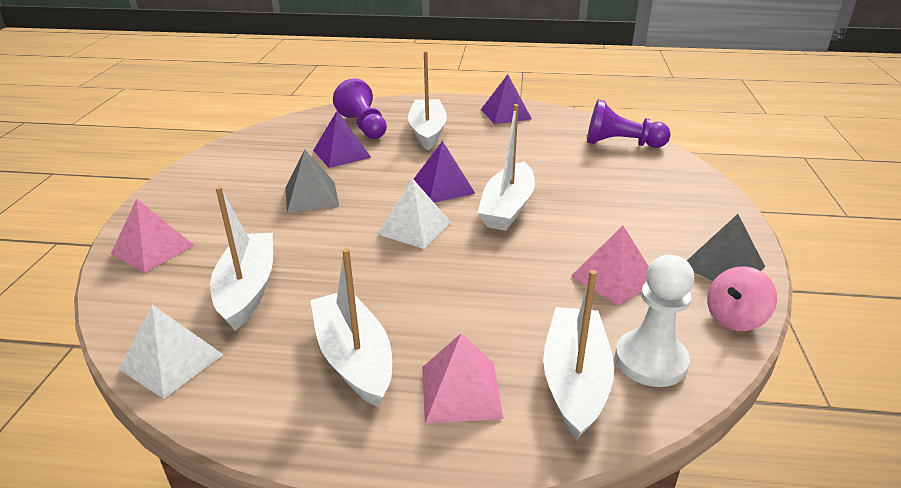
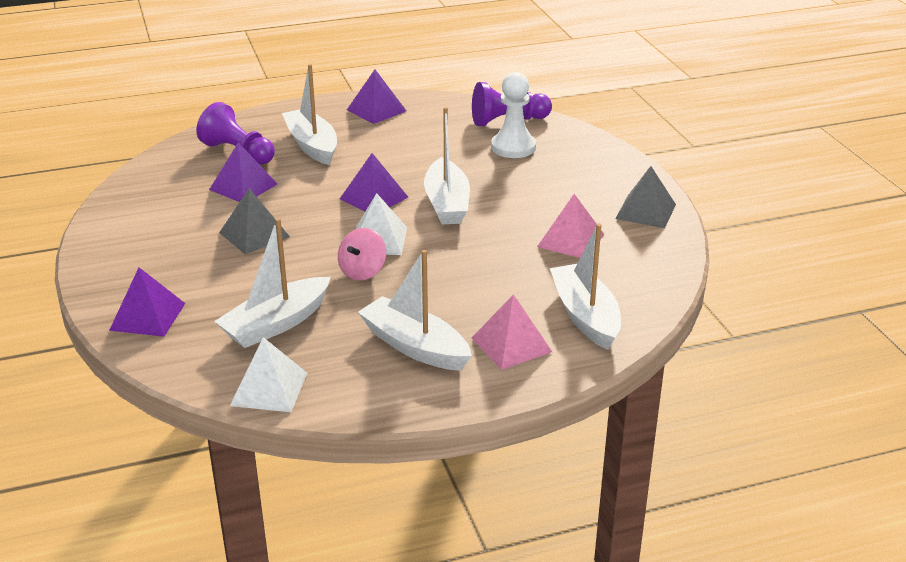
camera: 25 degrees left, 0 degrees up
pink pyramid [111,199,195,273] -> purple pyramid [109,267,185,337]
white boat [210,186,273,331] -> white boat turned 105 degrees counterclockwise [214,218,331,348]
white pawn [615,255,694,387] -> white pawn moved to [491,72,536,158]
pink spinning top [707,266,777,331] -> pink spinning top moved to [338,228,386,280]

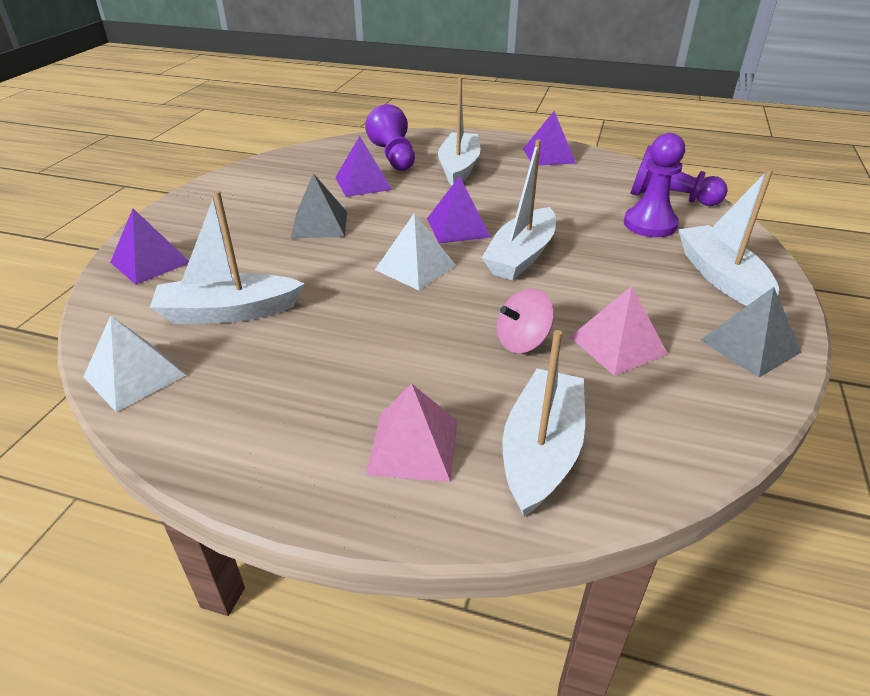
camera: 35 degrees right, 5 degrees up
pink spinning top [338,228,386,280] -> pink spinning top moved to [497,289,554,353]
white boat [358,250,472,371] -> white boat moved to [678,169,779,306]
white pawn [491,72,536,158] -> purple pawn [624,133,685,237]

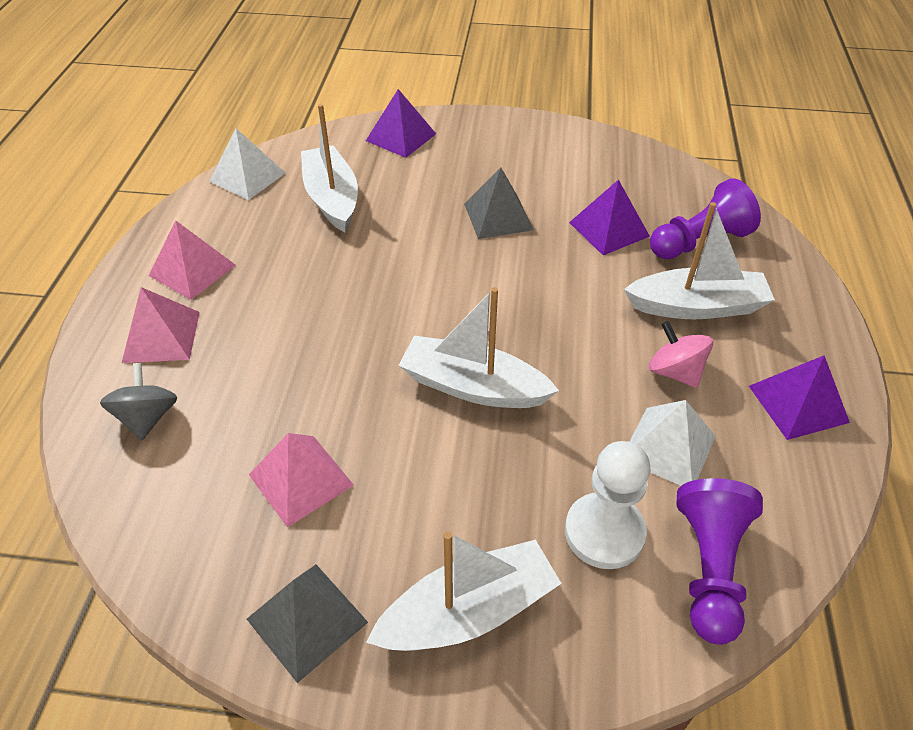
camera: 80 degrees right, 10 degrees up
white pyramid [375,213,456,290] -> white pyramid moved to [630,400,716,486]
purple pyramid [427,176,491,243] -> none
pink spinning top [497,289,554,353] -> pink spinning top moved to [649,321,713,388]
white boat [503,330,585,517] -> grey spinning top [100,363,177,441]
purple pawn [624,133,685,237] -> white pawn [565,441,650,569]
none -> pink pyramid [149,220,236,300]

